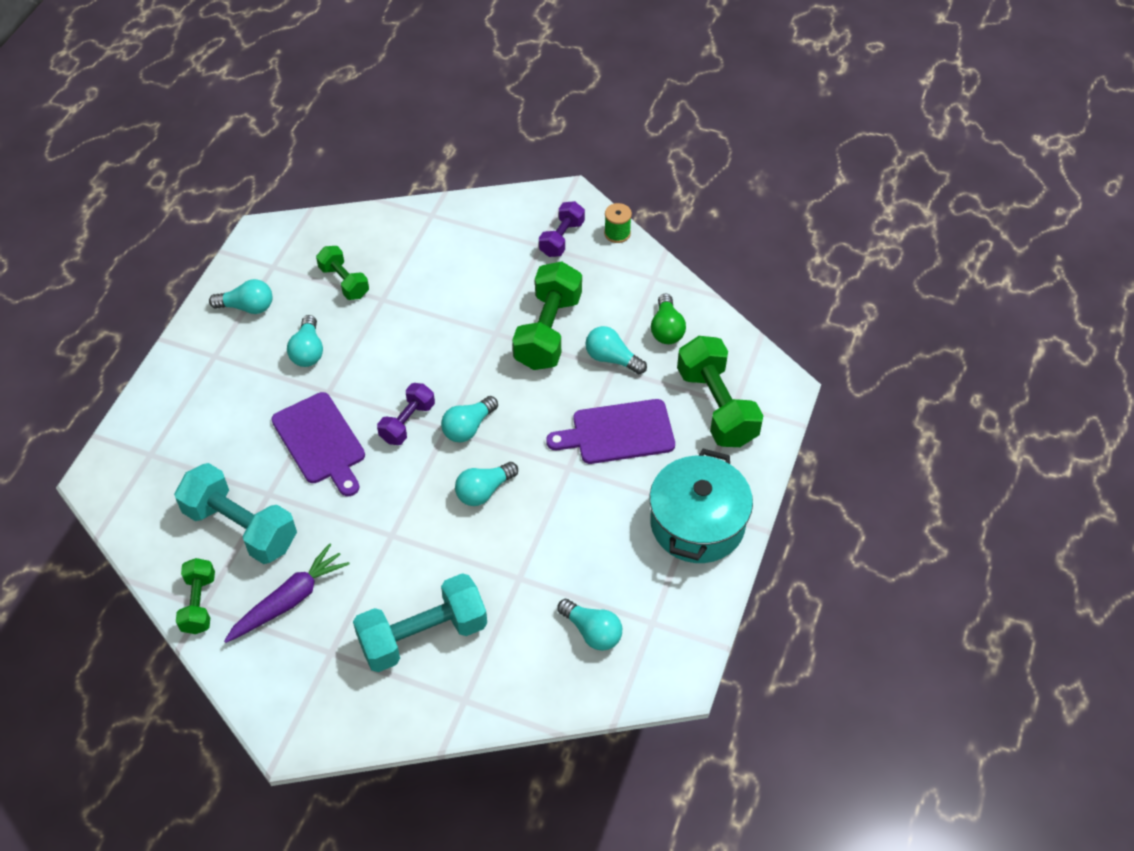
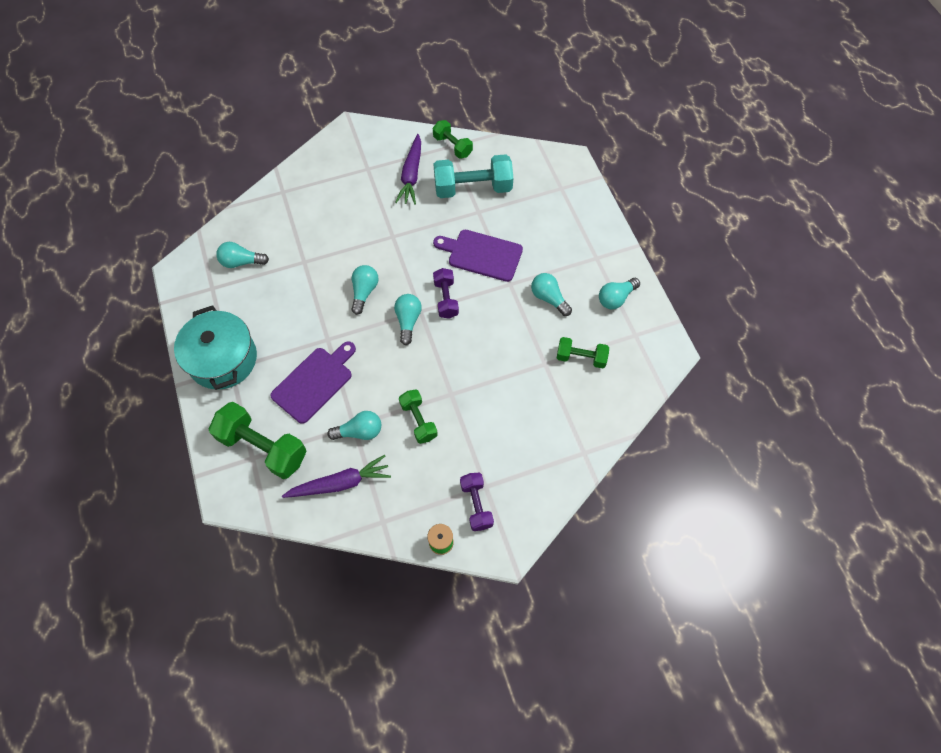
camera: 140 degrees right, 10 degrees up
turquoise dumbbell [353,573,487,672] -> none
green dumbbell [512,261,582,370] -> green dumbbell [399,390,438,444], size x0.58
green light bulb [651,293,686,344] -> purple carrot [282,455,391,498]

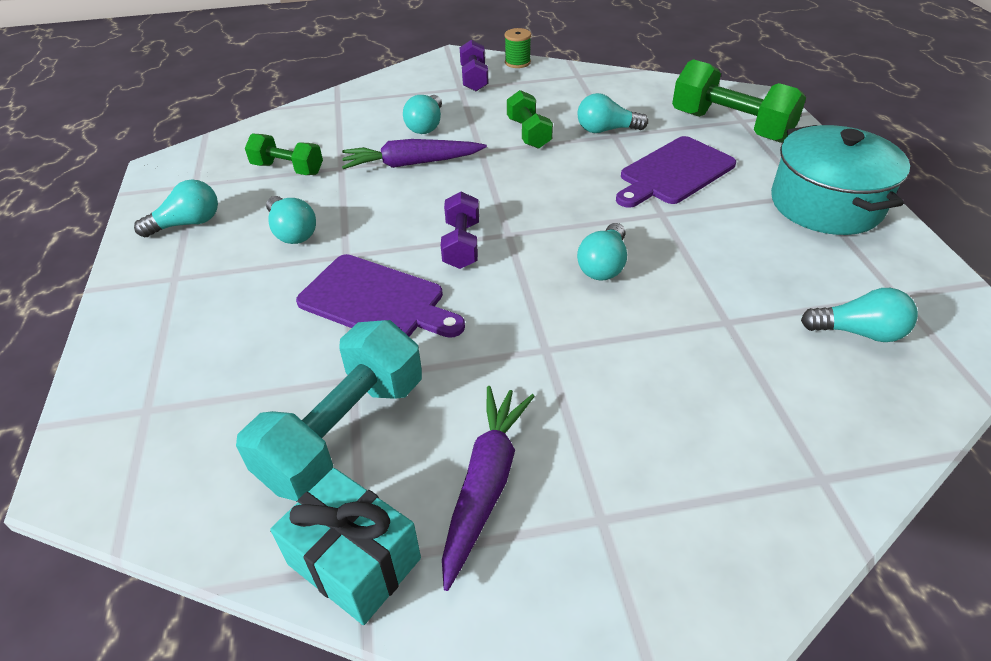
camera: 170 degrees left, 20 degrees down
purple carrot [282,455,391,498] -> purple carrot moved to [342,139,487,169]
turquoise light bulb [394,294,422,345] -> turquoise light bulb moved to [403,95,442,134]
green dumbbell [433,120,473,159] -> turquoise gift [270,468,421,625]
turquoise dumbbell [434,154,513,198] -> turquoise dumbbell turned 60 degrees counterclockwise [236,320,422,501]

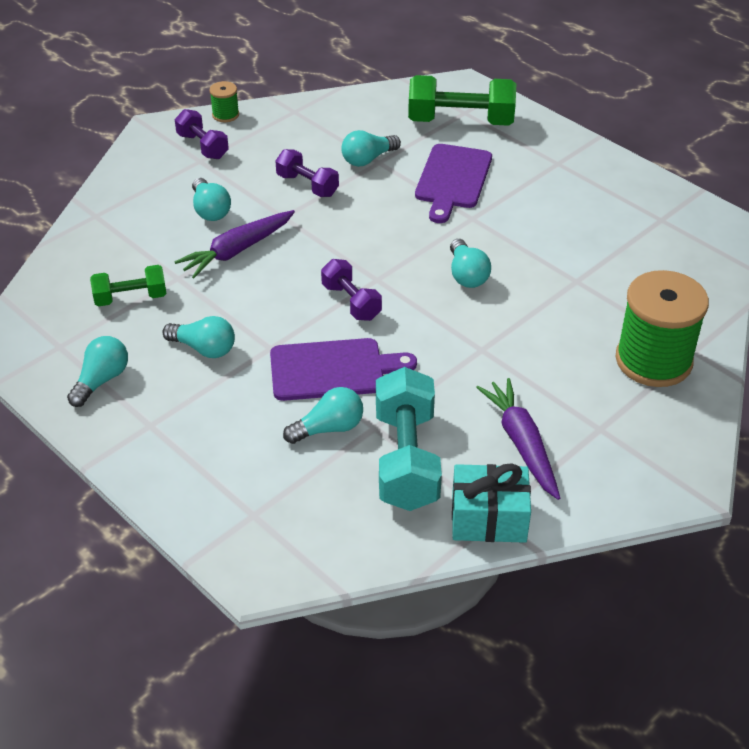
camera: 35 degrees left, 0 degrees up
green dumbbell [507,90,553,149] -> purple dumbbell [275,149,339,197]
turquoise pot [771,125,910,235] -> none
turquoise light bulb [801,288,918,342] -> turquoise light bulb moved to [283,387,363,444]
none -> green spool [616,270,709,387]

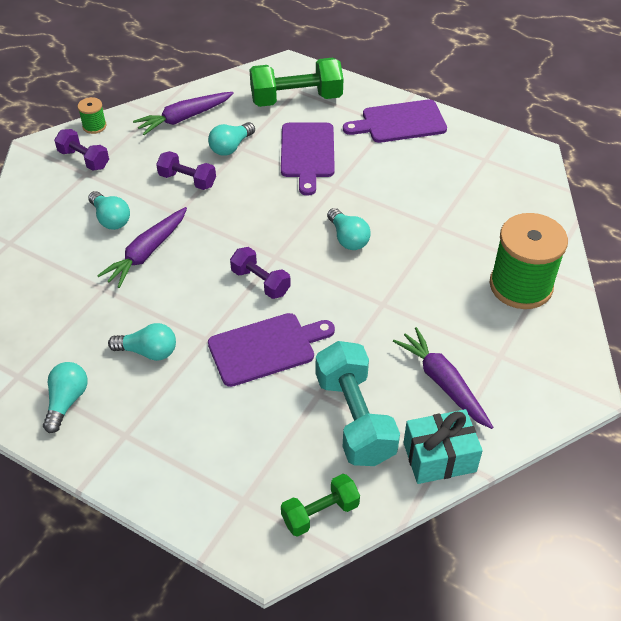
camera: 15 degrees left, 5 degrees up
green dumbbell [90,265,167,307] -> green dumbbell moved to [281,474,360,537]
turquoise light bulb [283,387,363,444] -> none
none -> purple carrot [133,92,234,135]
none -> purple cutting board [343,99,447,143]

